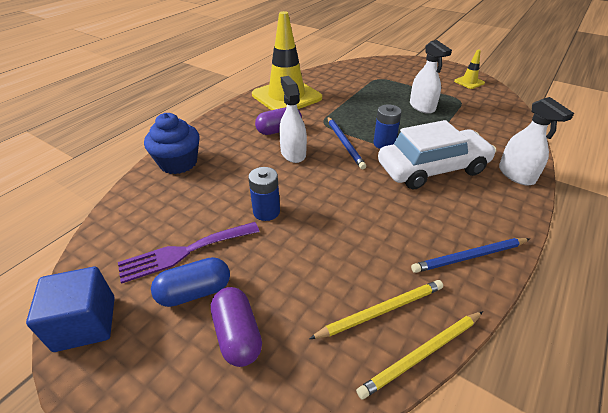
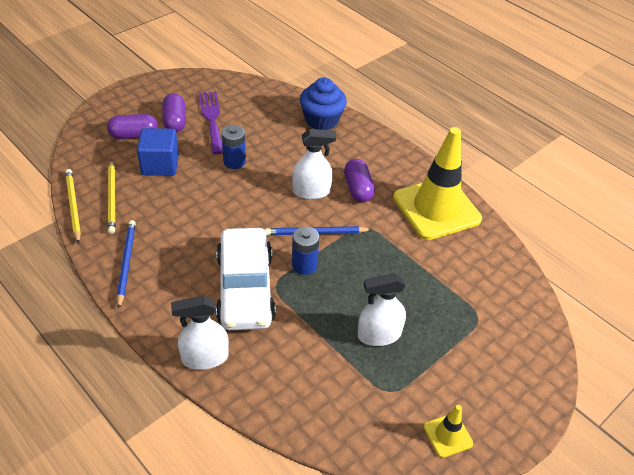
camera: 100 degrees right, 5 degrees up
blue cube [26,267,115,352] -> blue cube moved to [137,128,179,176]
blue capsule [151,257,230,307] -> purple capsule [162,93,186,132]

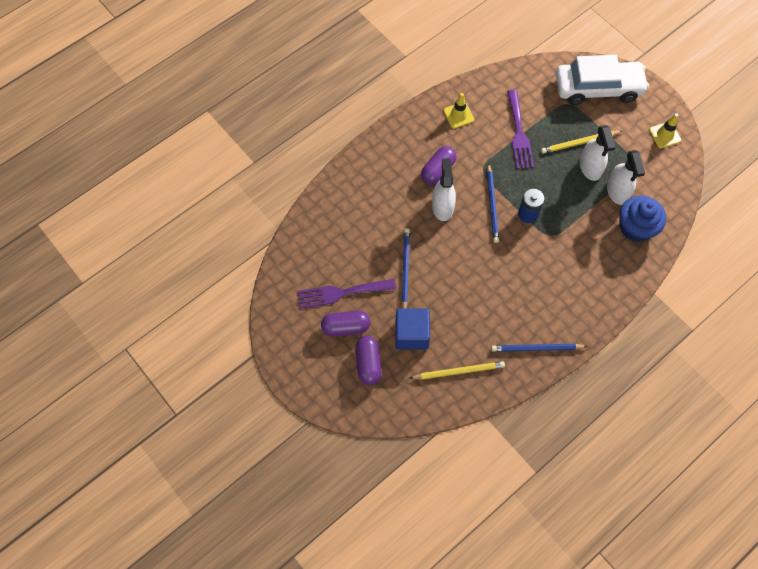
camera: 85 degrees left, 20 degrees up
yellow pencil [65,169,81,244] -> yellow pencil moved to [541,131,622,154]
white spray bottle [171,296,229,370] -> white spray bottle moved to [607,150,645,205]
white car [216,228,276,330] -> white car moved to [556,55,649,105]
blue battery [222,125,246,169] -> blue pencil [402,228,410,308]
blue cupcake [300,77,347,130] -> blue cupcake moved to [619,196,666,242]
purple capsule [344,159,375,202] -> purple capsule turned 45 degrees counterclockwise [421,146,457,185]
yellow traffic cone [393,127,482,240] -> yellow traffic cone [444,93,474,128], size x0.43
none -> purple fork [507,90,534,169]

